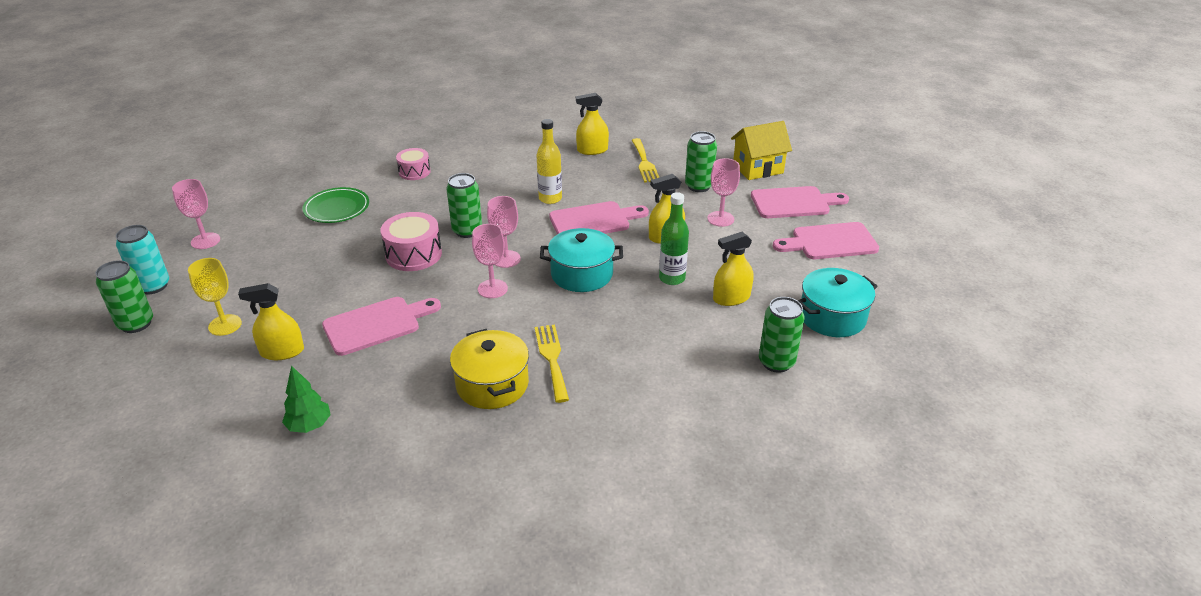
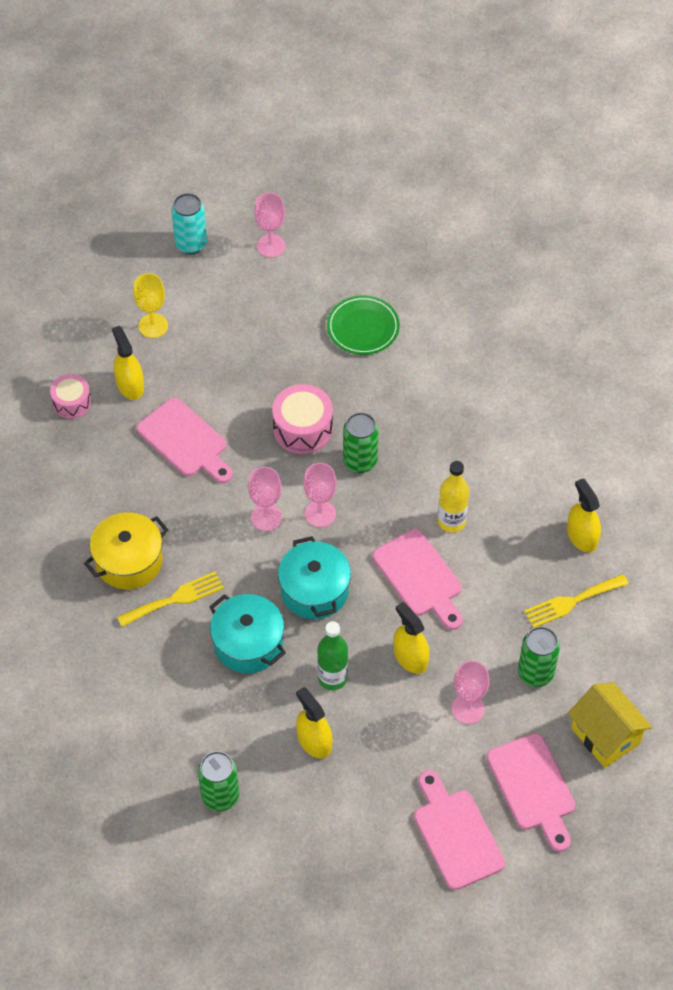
camera: 75 degrees right, 20 degrees up
green can [95,260,153,333] -> none
green tree [282,366,331,433] -> none
pink drum [396,148,431,180] -> pink drum moved to [50,374,91,419]
turquoise pot [798,268,878,337] -> turquoise pot moved to [209,594,286,673]

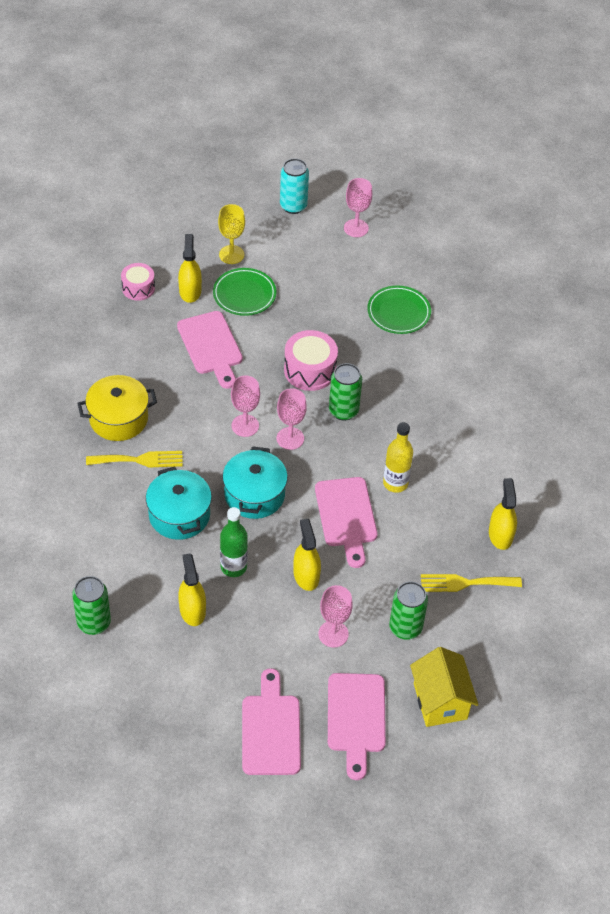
camera: 20 degrees right, 5 degrees down
none -> green plate [213,268,276,316]

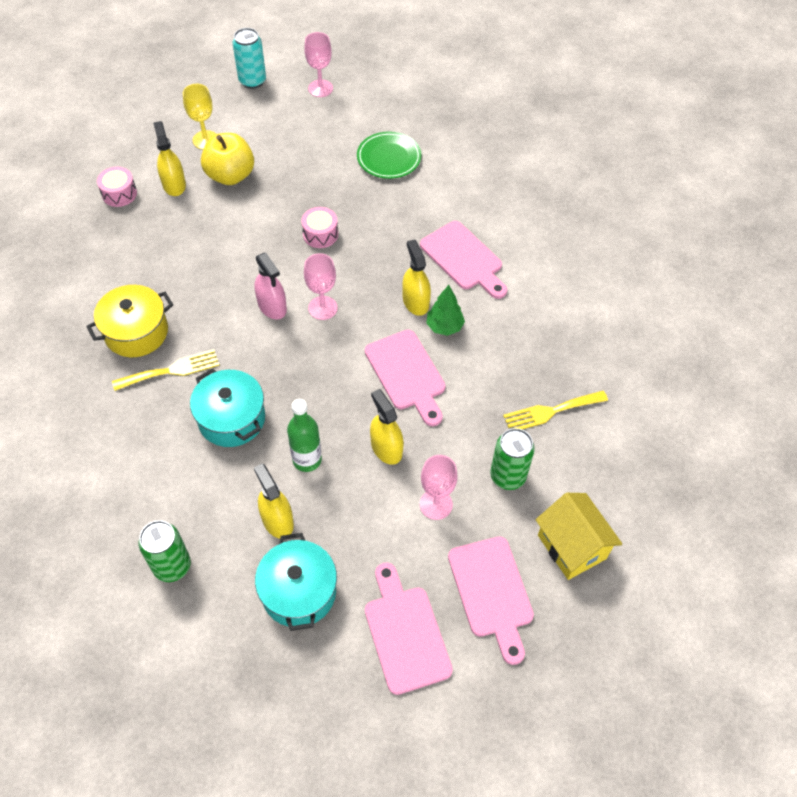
camera: 15 degrees left, 5 degrees up
pink cutting board [177,311,243,389] -> pink cutting board moved to [420,221,507,299]
green plate [213,268,276,316] -> yellow apple [201,133,254,185]
turquoise pot [222,446,288,519] -> turquoise pot moved to [255,533,337,631]
pink goblet [231,376,260,437] -> pink spray bottle [254,253,287,320]
pink drum [284,330,338,391] -> pink drum [301,207,338,248], size x0.65
green can [329,363,362,421] -> none
yellow bottle [383,422,413,493] -> green tree [426,285,465,336]
yellow spray bottle [489,478,517,550] -> yellow spray bottle moved to [402,239,431,316]

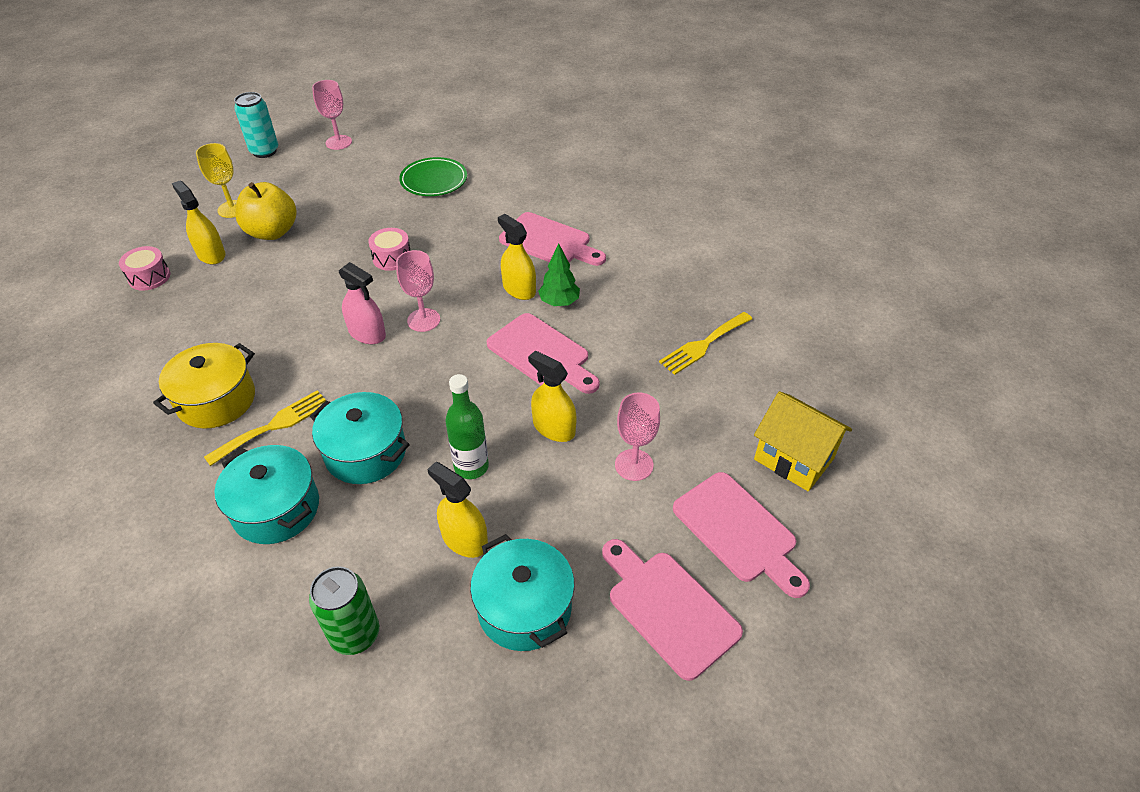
camera: 20 degrees left, 10 degrees down
green can [490,428,535,490] -> none
none -> turquoise pot [215,445,319,544]

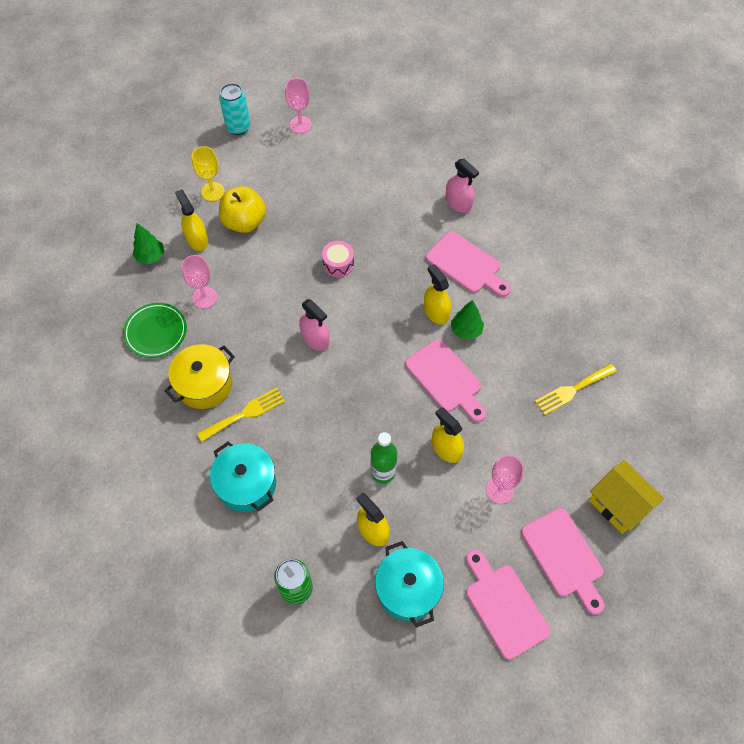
camera: 10 degrees right, 15 degrees up
pink drum [119,246,170,291] -> green tree [132,223,164,264]
turquoise pot [310,392,410,484] -> none
pink goblet [396,250,440,332] -> pink goblet moved to [181,255,217,309]
green plate [399,157,467,196] -> green plate moved to [123,303,187,358]
none -> pink spray bottle [446,159,479,213]

